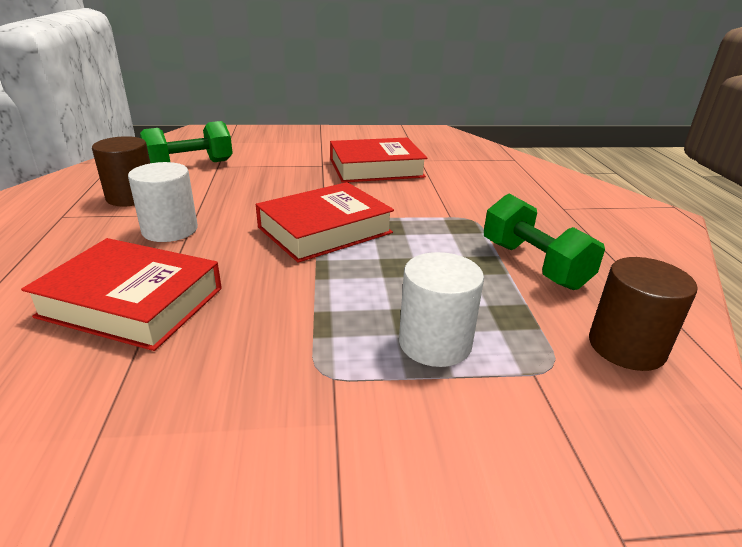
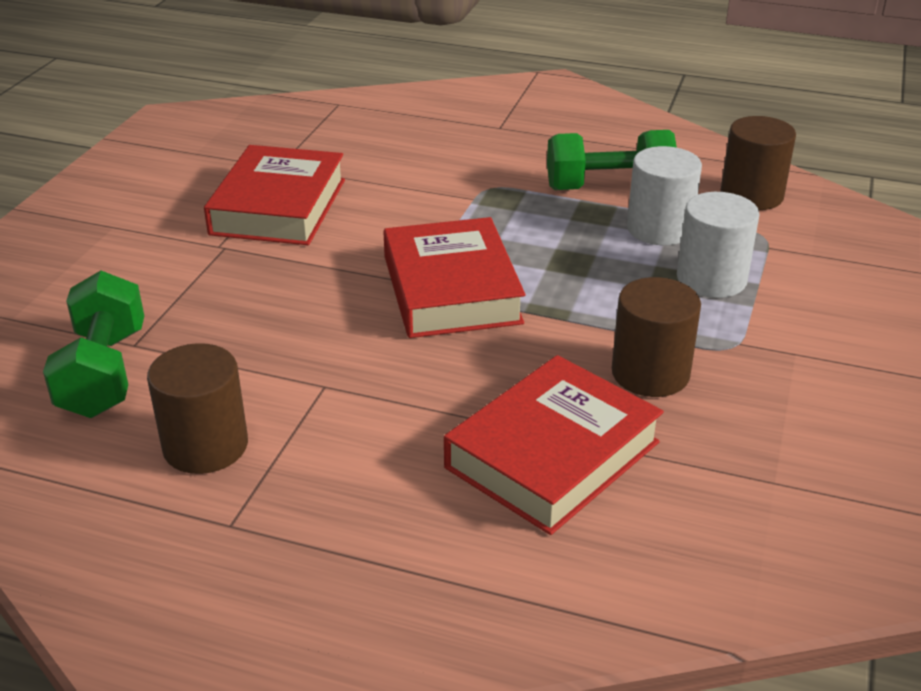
camera: 65 degrees left, 5 degrees up
white cylinder [128,162,198,242] -> white cylinder moved to [627,146,702,245]
none -> brown cylinder [612,277,701,397]

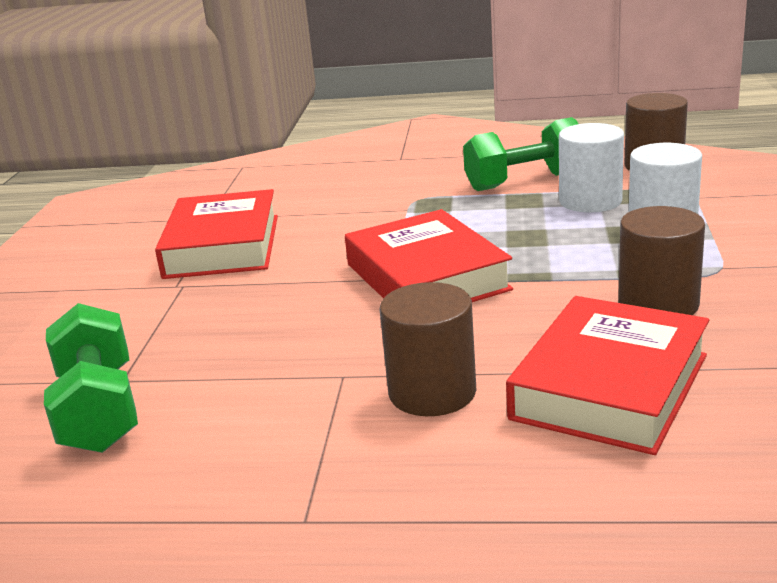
camera: 10 degrees left, 10 degrees down
brown cylinder [147,343,248,474] -> brown cylinder moved to [380,282,476,416]

